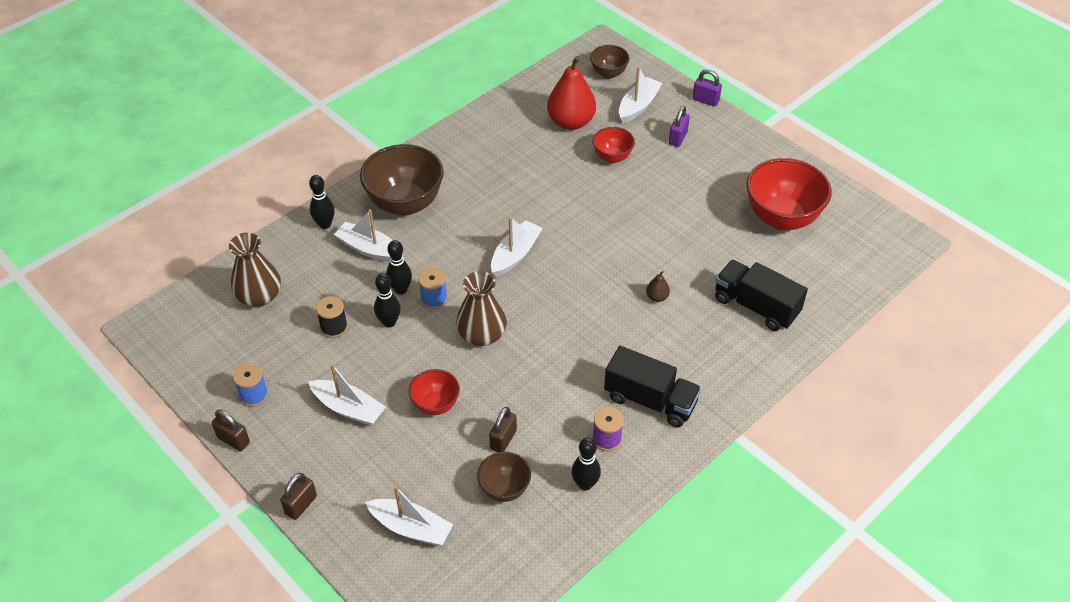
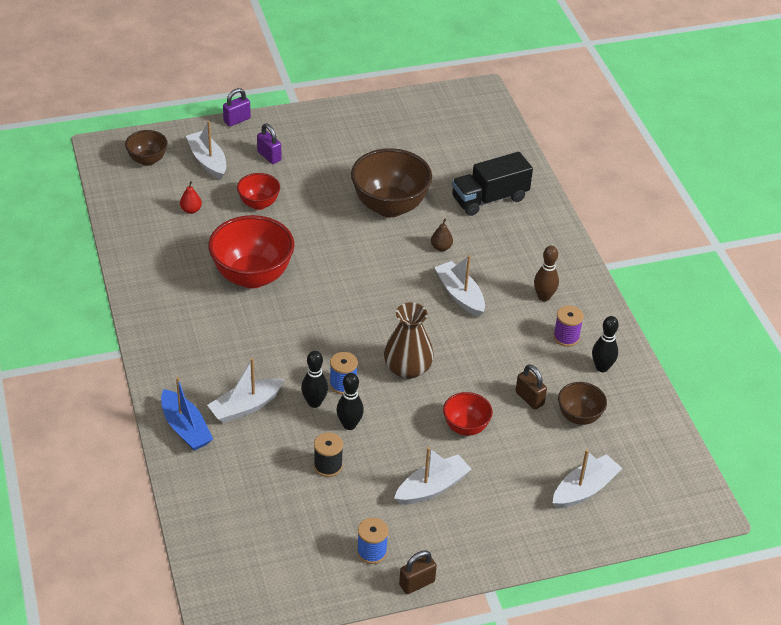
camera: 65 degrees left, 5 degrees down
brown vase [229,233,281,307] -> none
brown padlock [280,473,317,520] -> none
black bowling pin [309,175,335,229] -> blue boat [161,377,213,451]
brown bowl [360,144,444,216] -> brown bowl moved to [351,148,432,217]
white boat [491,217,543,277] -> white boat moved to [434,255,485,317]
red pear [547,56,596,130] -> red pear [180,181,202,214], size x0.42
black truck [604,346,701,427] -> brown bowling pin [534,246,559,301]
red bowl [746,158,832,230] -> red bowl moved to [208,215,295,288]

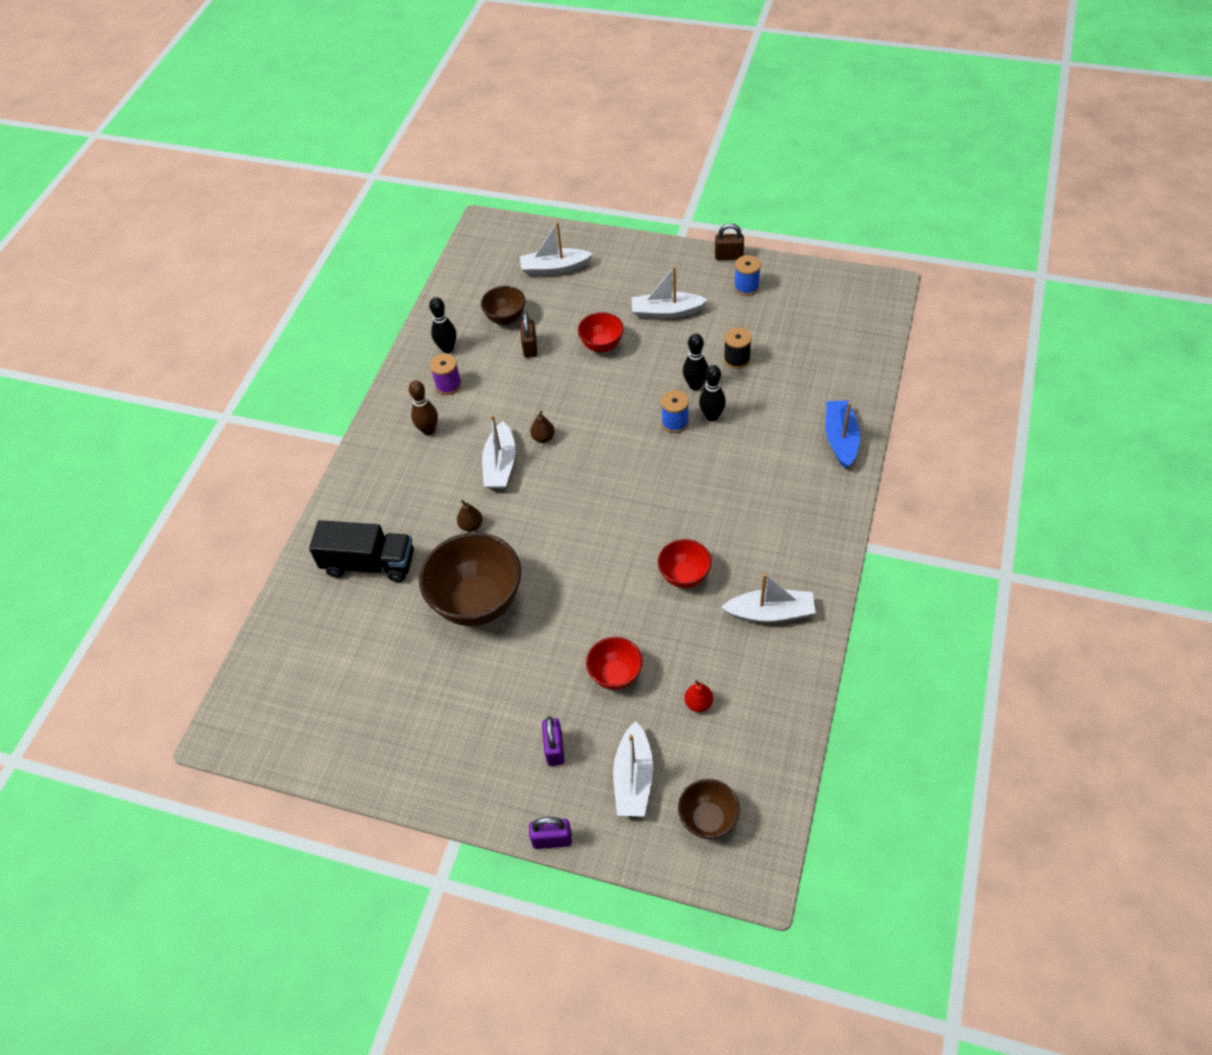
camera: 140 degrees left, 10 degrees up
white boat [207,358,285,423] -> white boat moved to [721,574,816,623]
red bowl [208,215,295,288] -> red bowl [658,539,712,588], size x0.53
brown vase [384,302,434,379] -> none
none -> brown pear [530,411,555,443]

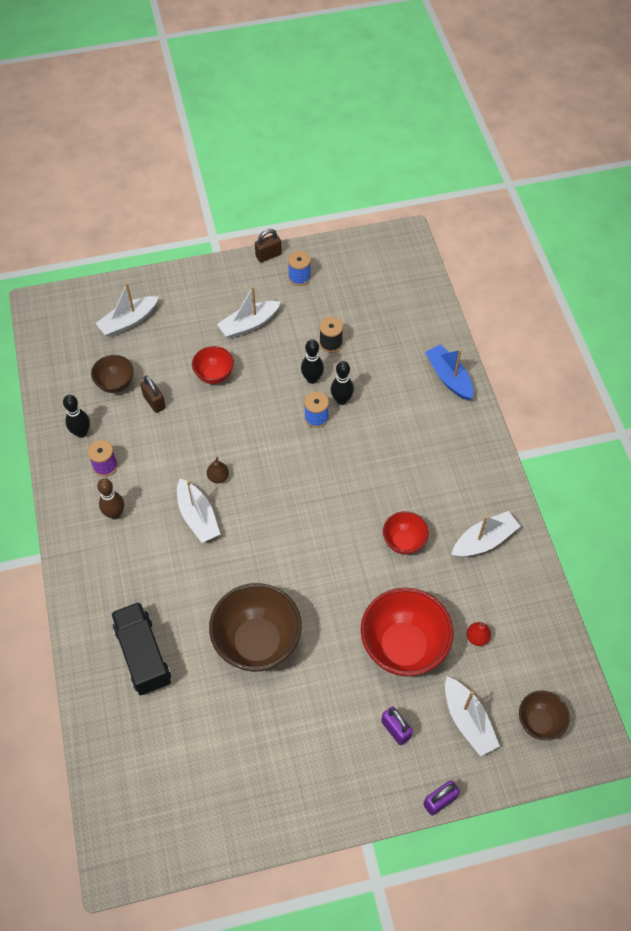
camera: 35 degrees left, 5 degrees up
black truck [309,520,414,582] -> black truck turned 90 degrees counterclockwise [111,602,171,696]
brown pear [457,500,483,532] -> none
red bowl [586,637,643,690] -> red bowl [361,588,454,677], size x1.87

